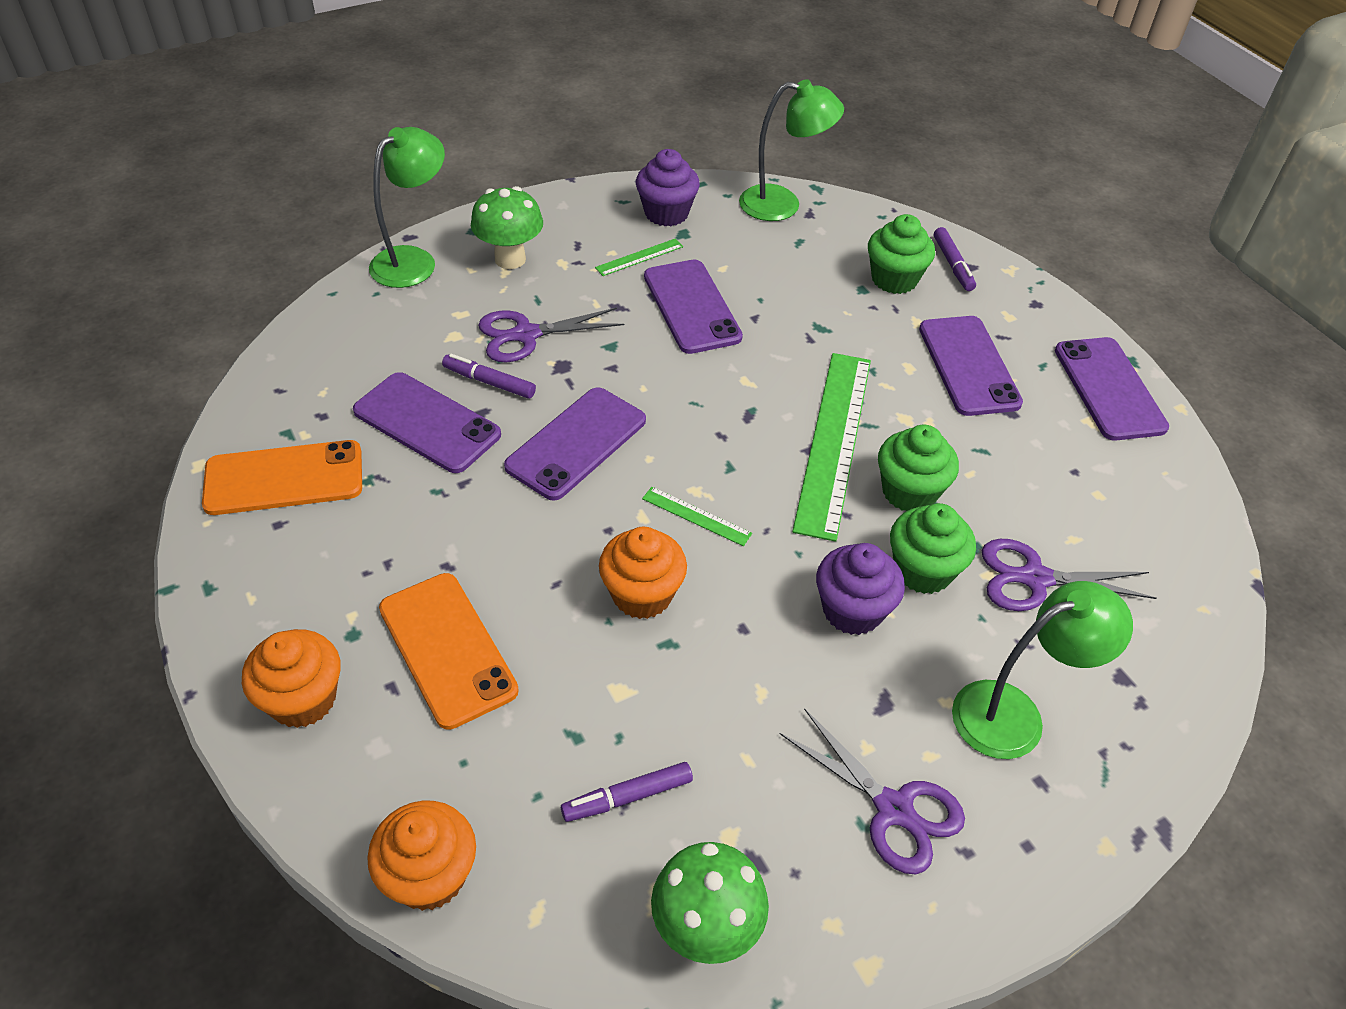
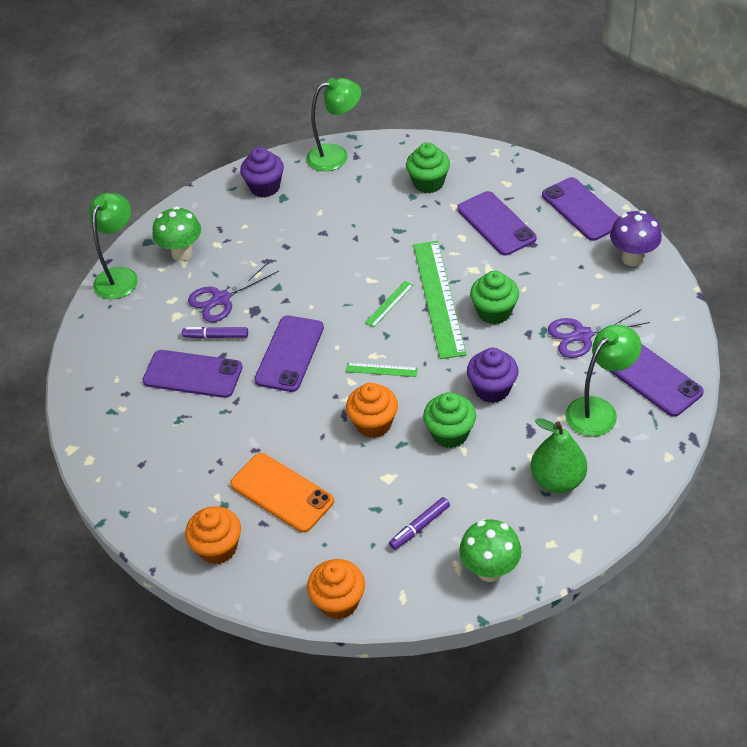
camera: 15 degrees left, 0 degrees up
orange phone [202,440,362,515] -> none
green ruler [595,239,683,276] -> green ruler moved to [365,281,413,327]
purple phone [644,260,743,354] -> purple phone moved to [608,344,704,417]
purple scissors [780,708,965,874] -> green pear [531,418,587,493]
green cupcake [890,503,976,594] -> green cupcake moved to [423,392,476,448]
purple marker [934,227,976,291] -> none
none -> purple mushroom [610,210,662,266]

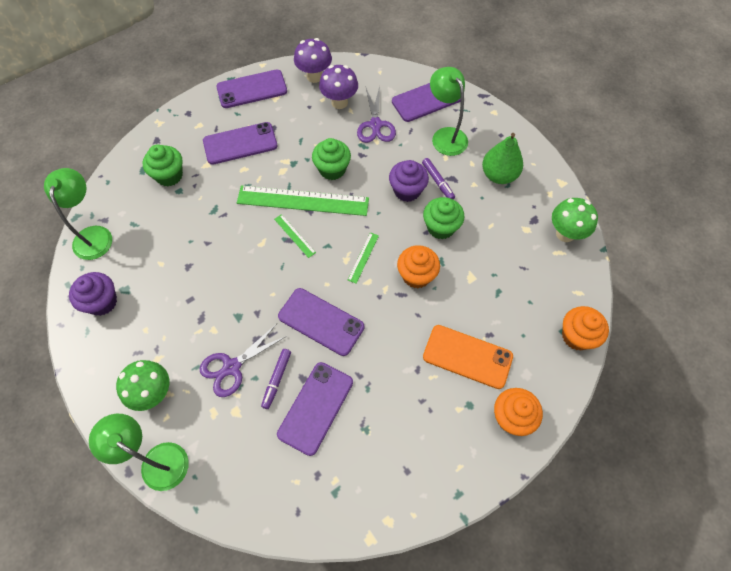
camera: 80 degrees left, 15 degrees up
purple scissors [188,262,279,322] -> purple scissors turned 75 degrees clockwise [200,324,287,397]
orange phone [230,453,334,533] -> orange phone turned 60 degrees clockwise [423,325,513,389]
purple marker [389,497,450,550] -> purple marker moved to [422,158,455,199]
none -> purple mushroom [319,65,358,109]

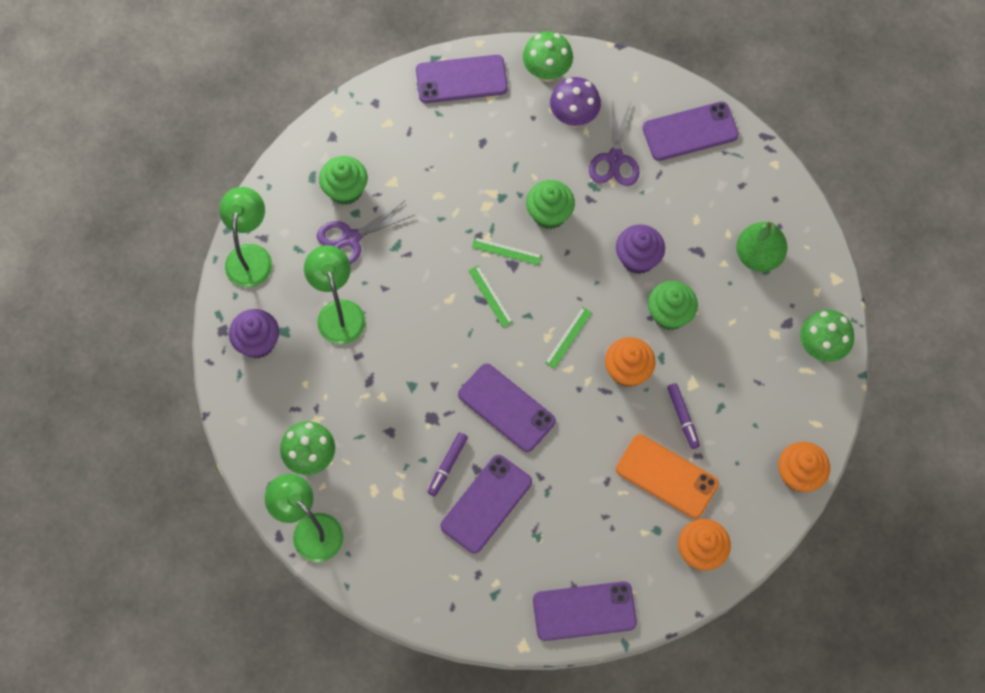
camera: 10 degrees right, 5 degrees up
purple scissors [200,324,287,397] -> purple scissors moved to [317,200,415,265]
purple phone [203,122,278,165] -> purple phone moved to [533,581,637,641]
green ruler [237,186,369,216] -> green ruler [472,237,542,265], size x0.43
purple mushroom [294,38,332,83] -> green mushroom [523,31,573,82]
purple marker [422,158,455,199] -> purple marker moved to [667,383,700,449]
green lamp [430,67,468,156] -> green lamp moved to [304,245,366,344]

